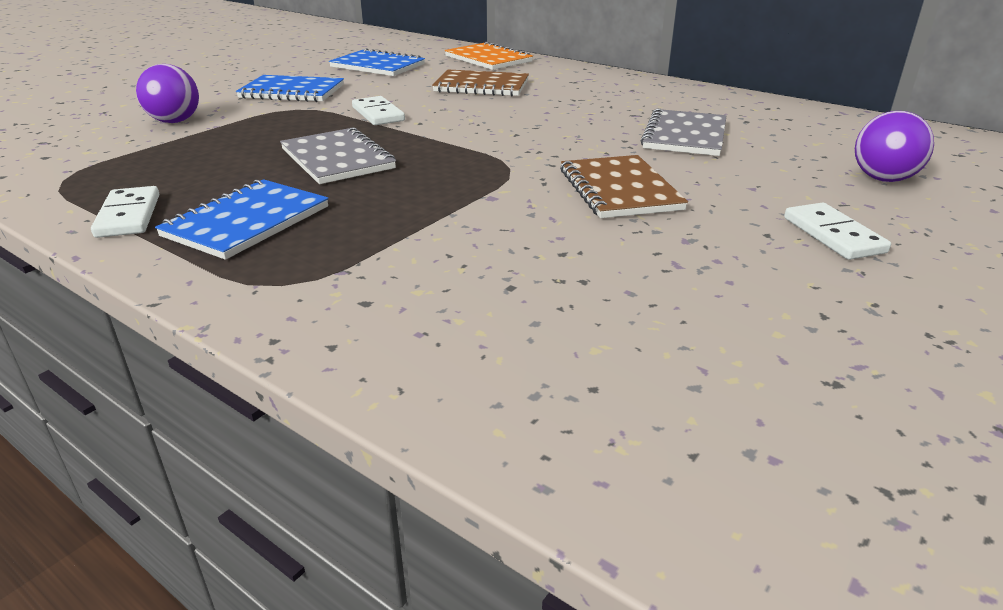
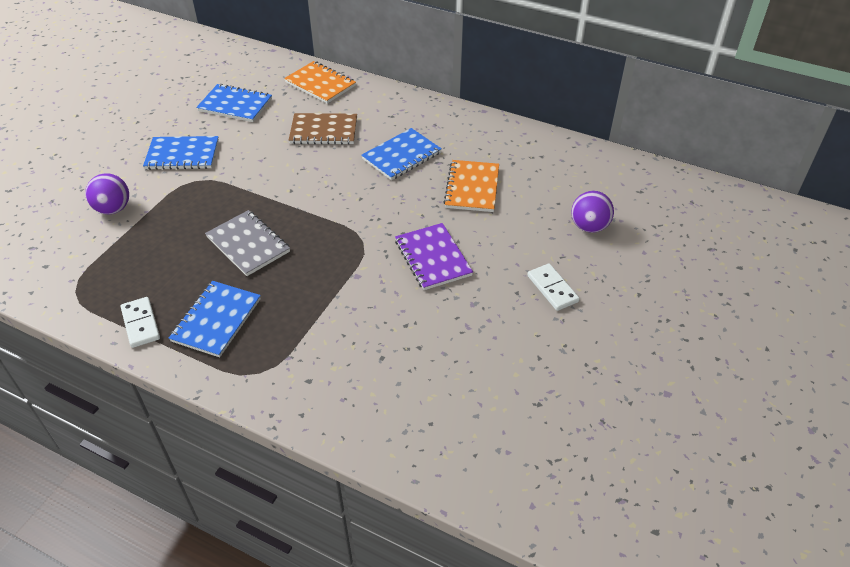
camera: 10 degrees left, 15 degrees up
white domino [352,96,405,125] -> none
brown notebook [560,155,688,218] -> purple notebook [395,223,473,290]
grey notebook [641,109,726,156] -> orange notebook [444,160,499,212]
none -> blue notebook [361,128,442,180]

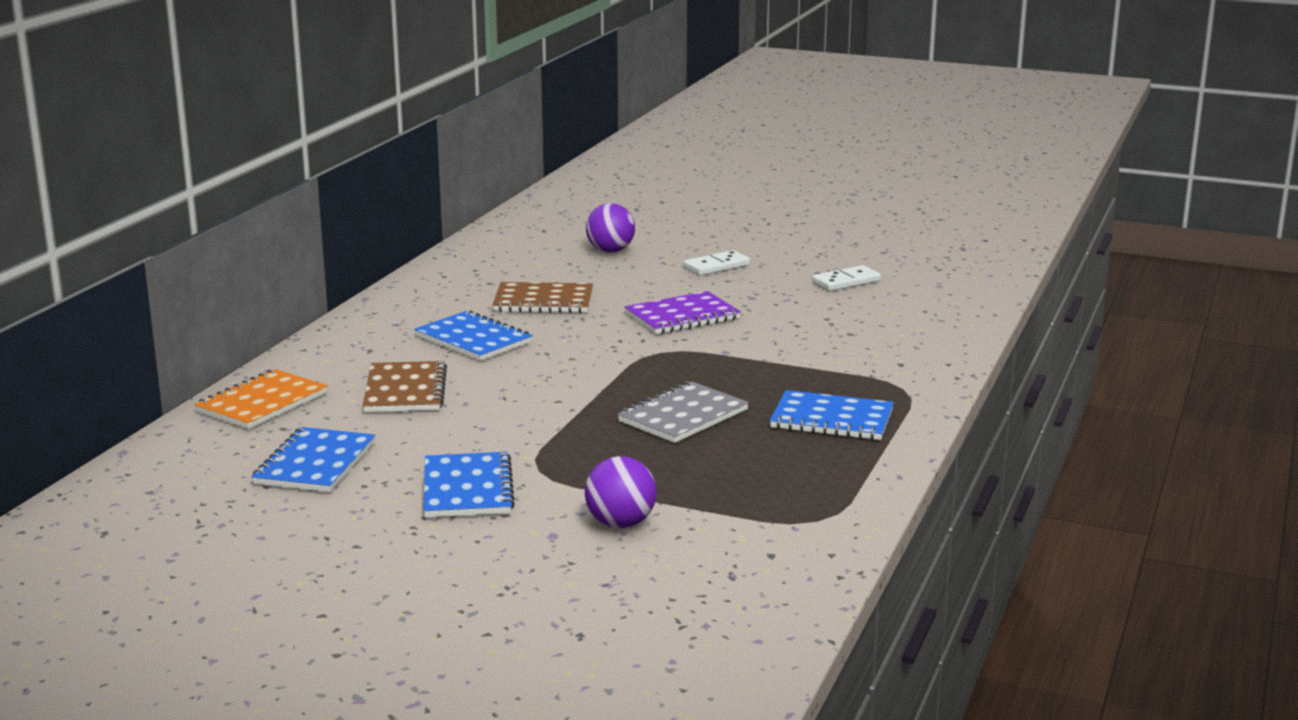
camera: 95 degrees left, 25 degrees down
white domino [121,297,160,348] -> white domino moved to [812,265,881,291]
orange notebook [444,160,499,212] -> brown notebook [492,282,593,313]

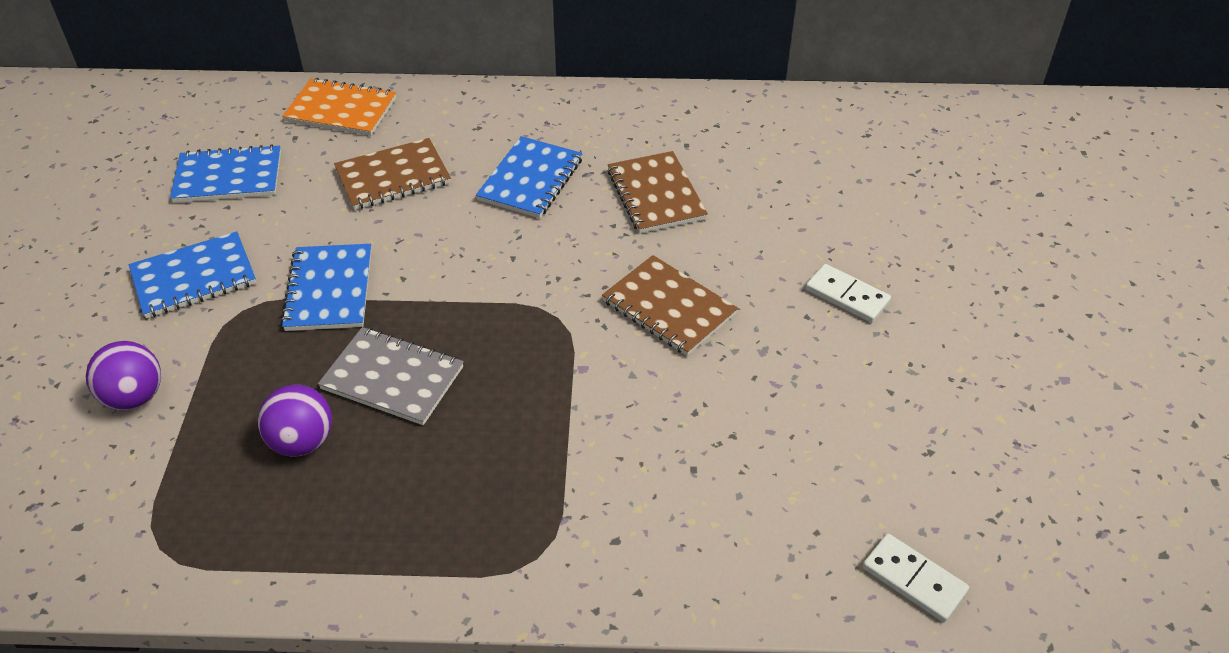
camera: 70 degrees right, 25 degrees up
purple ball [586,203,635,253] -> purple ball moved to [258,385,332,457]
purple notebook [624,291,741,334] -> brown notebook [602,255,738,356]
blue notebook [770,390,894,440] -> blue notebook moved to [281,244,372,331]
white domino [812,265,881,291] -> white domino moved to [862,534,969,622]

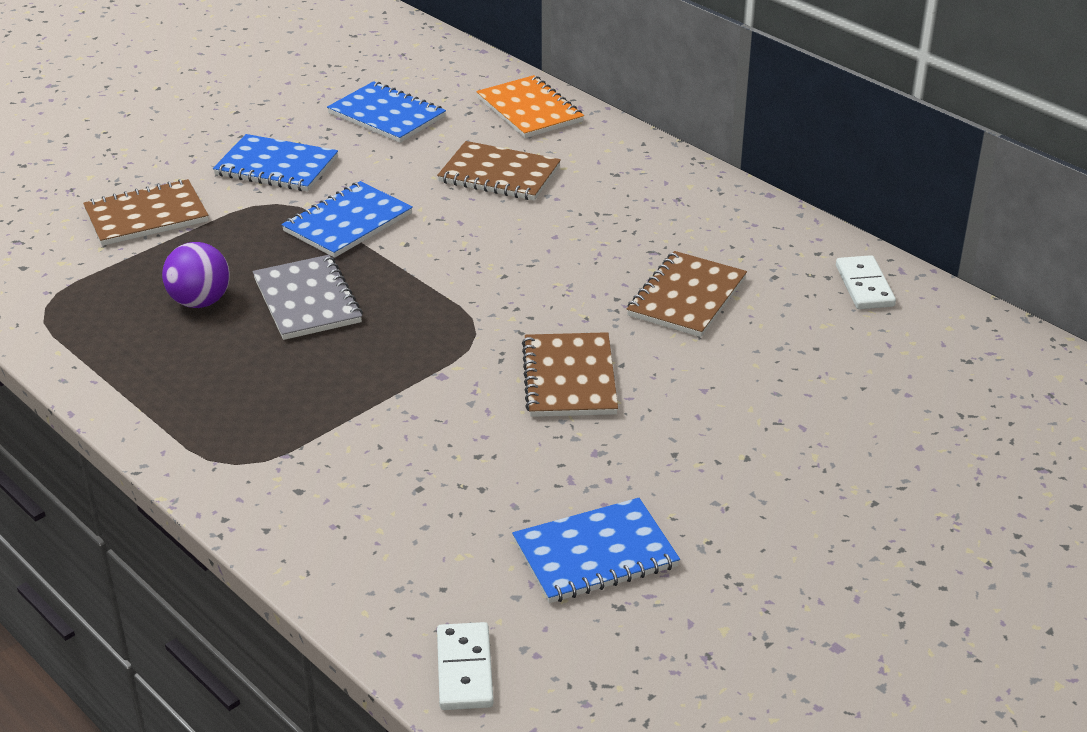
camera: 45 degrees right, 10 degrees down
purple ball [86,341,161,410] -> brown notebook [83,179,209,246]
blue notebook [476,136,583,218] -> blue notebook moved to [512,498,680,603]
white domino [805,264,891,323] -> white domino moved to [836,255,896,309]

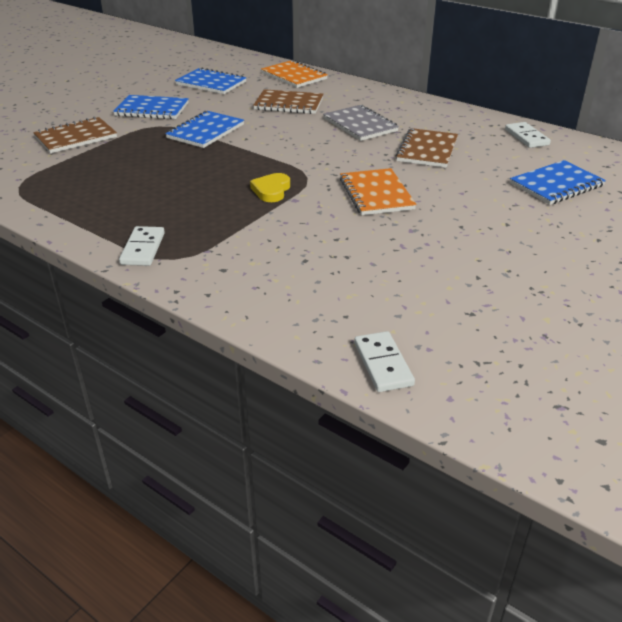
camera: 10 degrees left, 0 degrees up
purple ball [162,242,230,308] -> none
grey notebook [253,255,363,340] -> grey notebook moved to [323,105,399,141]
blue notebook [512,498,680,603] -> blue notebook moved to [510,160,606,205]
brown notebook [522,332,618,417] -> orange notebook [340,168,417,215]
none -> white domino [119,226,165,266]
none -> yellow heart [250,173,290,202]

